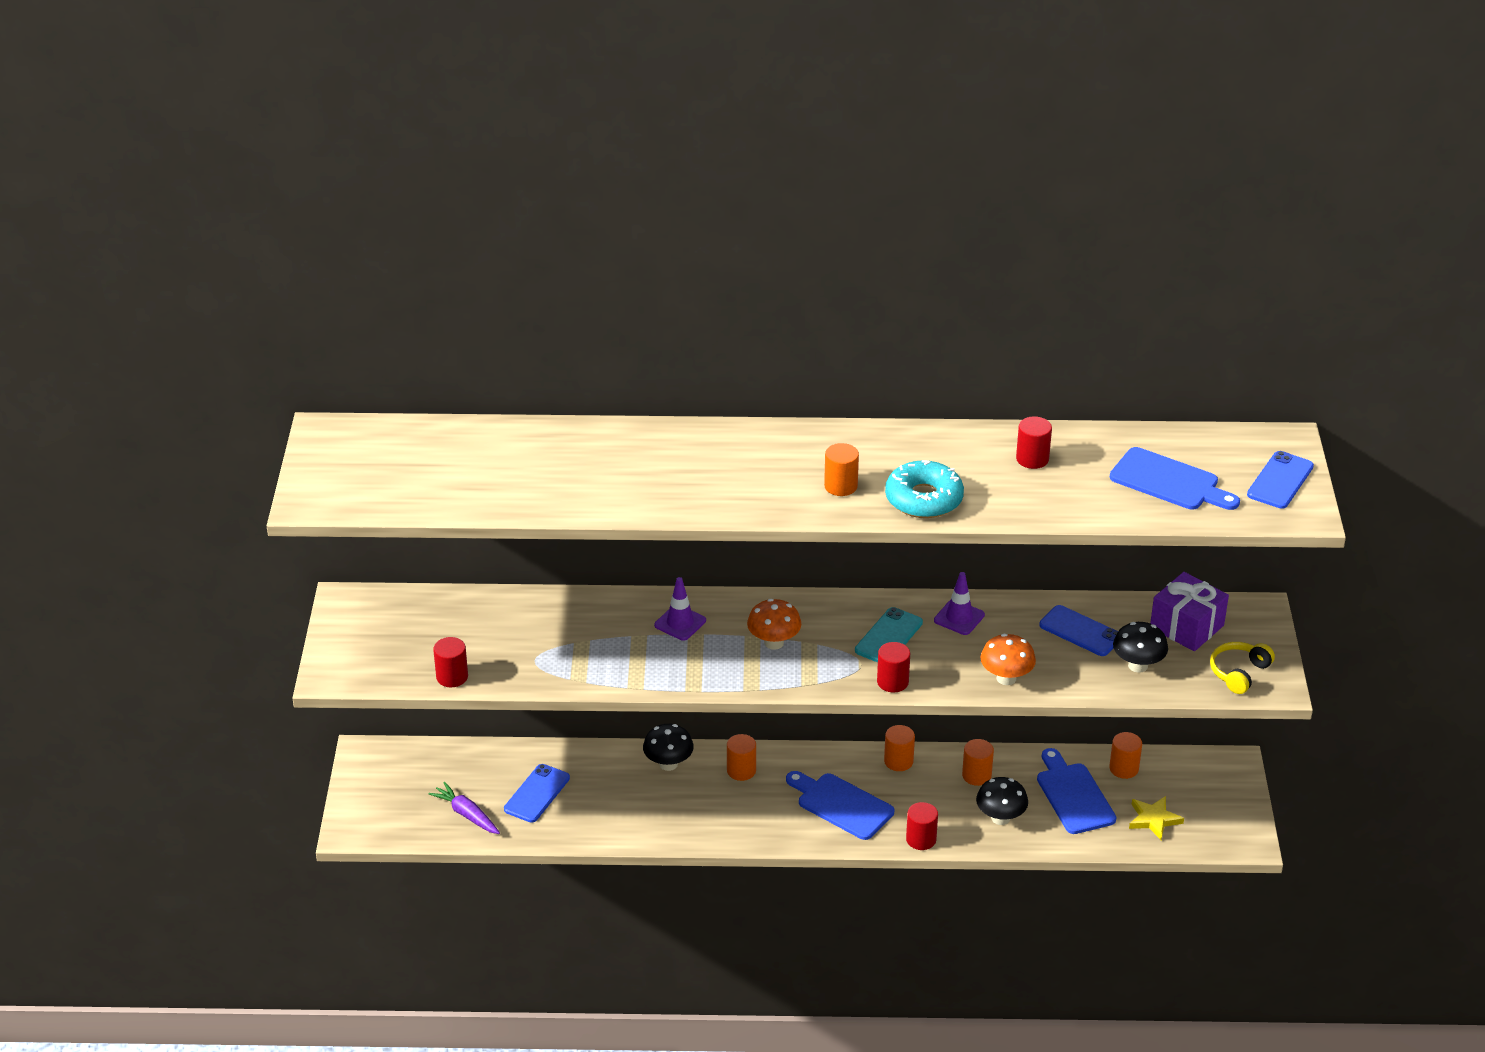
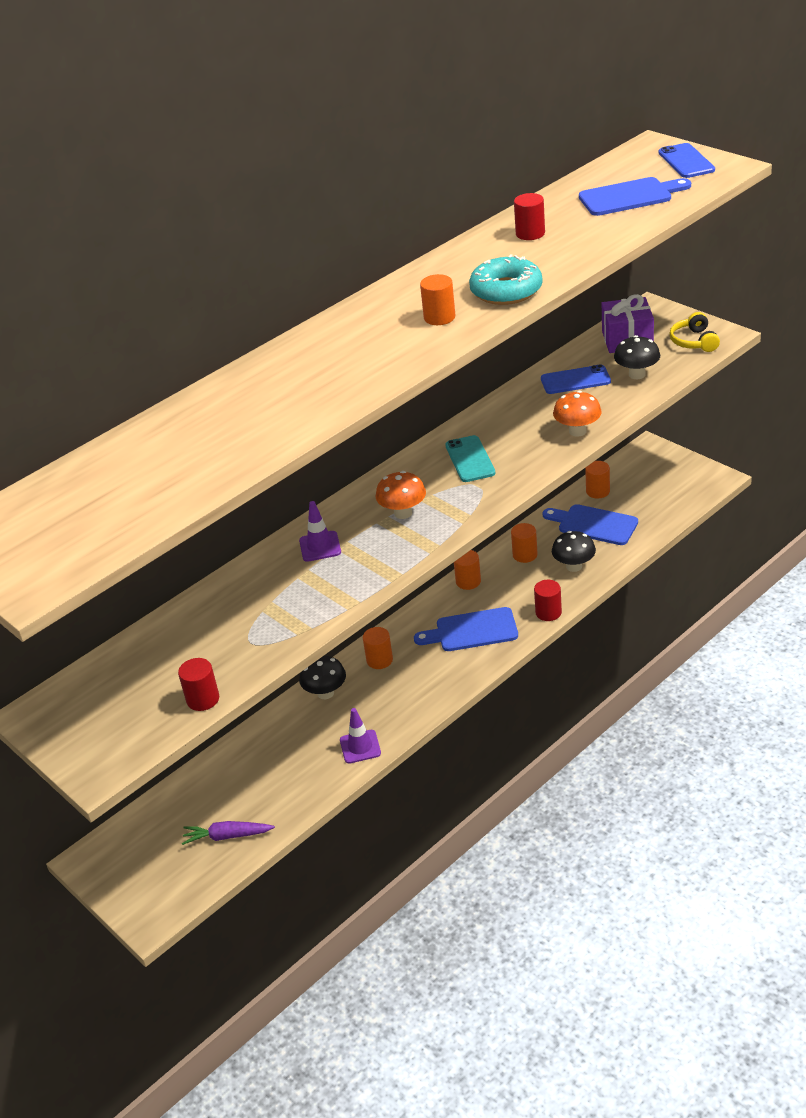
camera: 40 degrees left, 0 degrees up
blue phone [504,764,570,823] -> none
red cylinder [877,642,910,692] -> none
purple traffic cone [934,572,985,635] -> purple traffic cone moved to [340,708,381,764]
yellow star [1129,796,1184,840] -> none

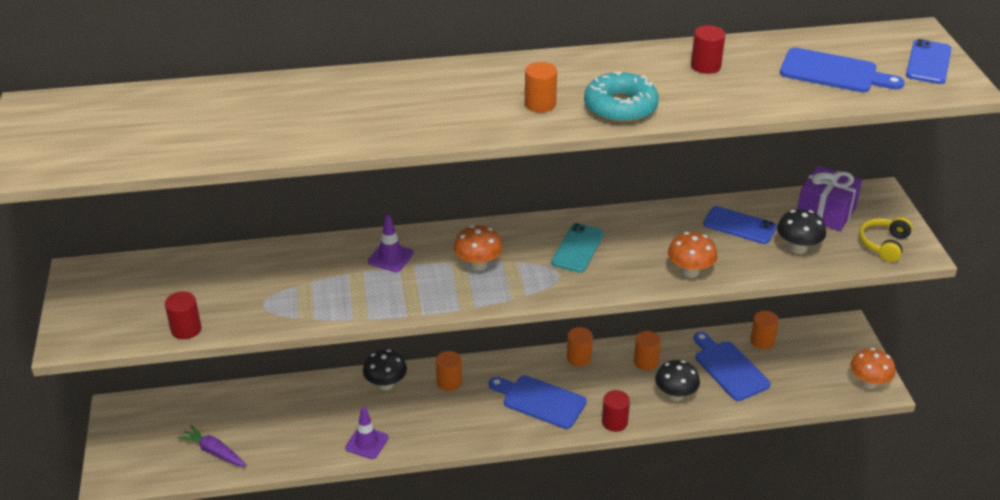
camera: 30 degrees right, 0 degrees up
none -> orange mushroom [850,348,895,389]

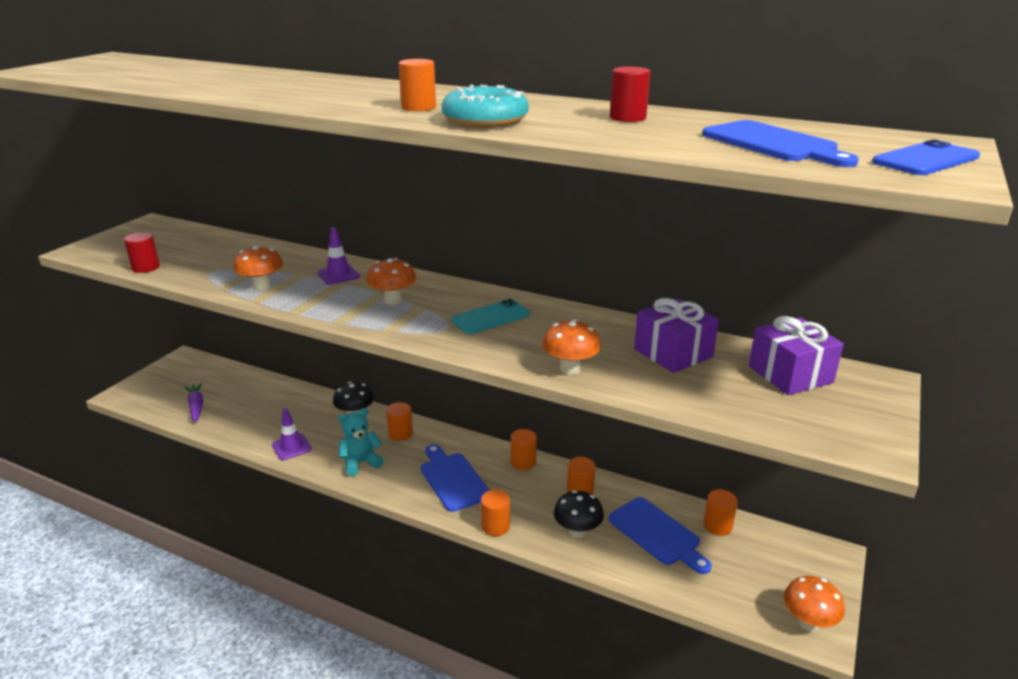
camera: 35 degrees right, 10 degrees down
red cylinder [602,390,630,432] -> orange cylinder [481,490,510,536]
blue cutting board [694,332,771,401] -> blue cutting board turned 135 degrees clockwise [608,497,712,574]
blue phone [703,206,777,244] -> purple gift [634,298,719,373]
black mushroom [777,209,826,254] -> none
yellow headphones [859,217,912,262] -> none
none -> orange mushroom [233,246,283,291]
none -> turquoise teddy bear [338,408,384,476]

